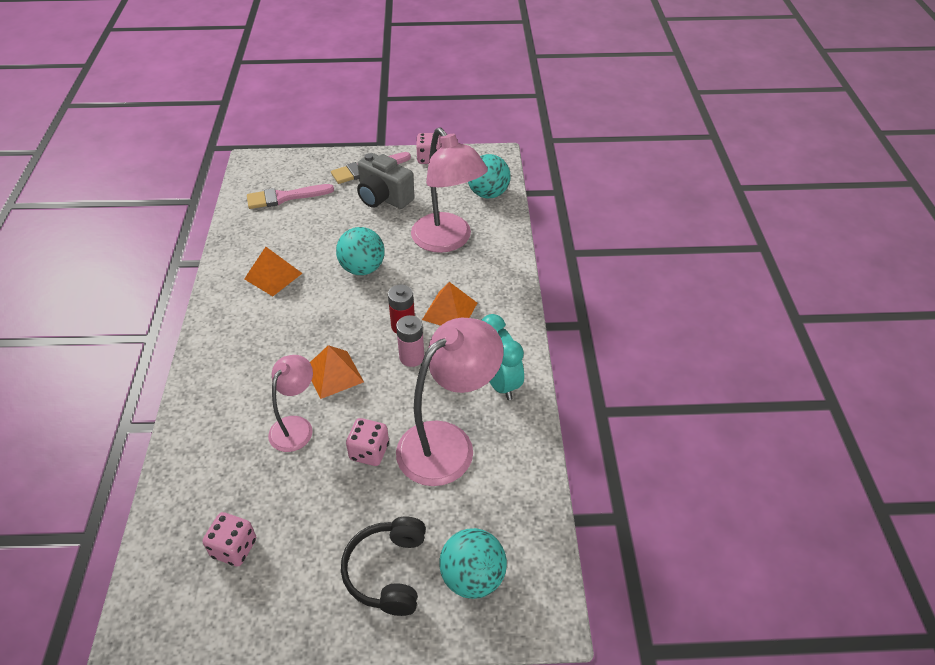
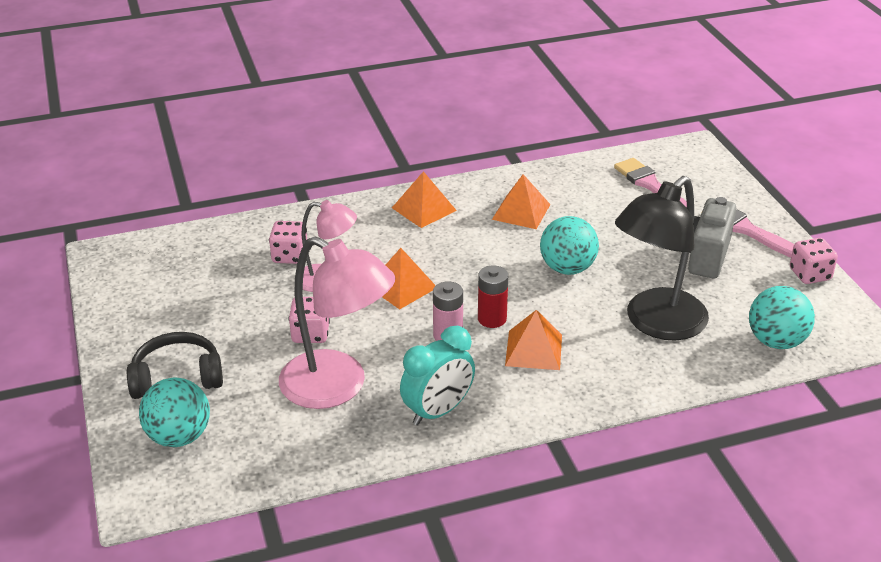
camera: 75 degrees right, 10 degrees down
pink dice [203,512,256,567] -> pink dice moved to [269,221,307,264]
pink lamp [411,128,488,253] -> black lamp [615,176,709,341]
none -> orange pyramid [392,171,457,228]

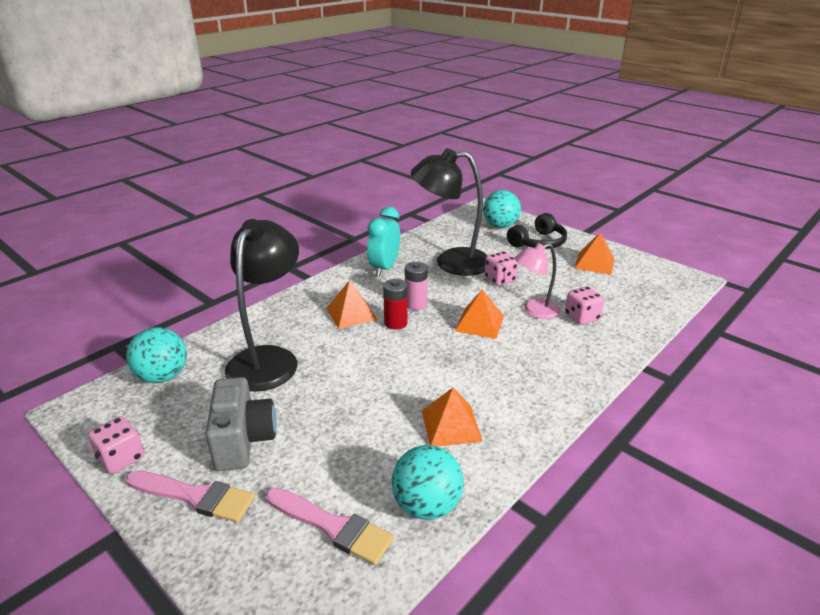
camera: 150 degrees right, 5 degrees down
pink lamp [279,236,395,409] -> black lamp [410,148,488,276]
orange pyramid [392,171,457,228] -> orange pyramid moved to [575,232,614,275]
turquoise ball [540,216,599,275] -> turquoise ball moved to [392,445,464,520]

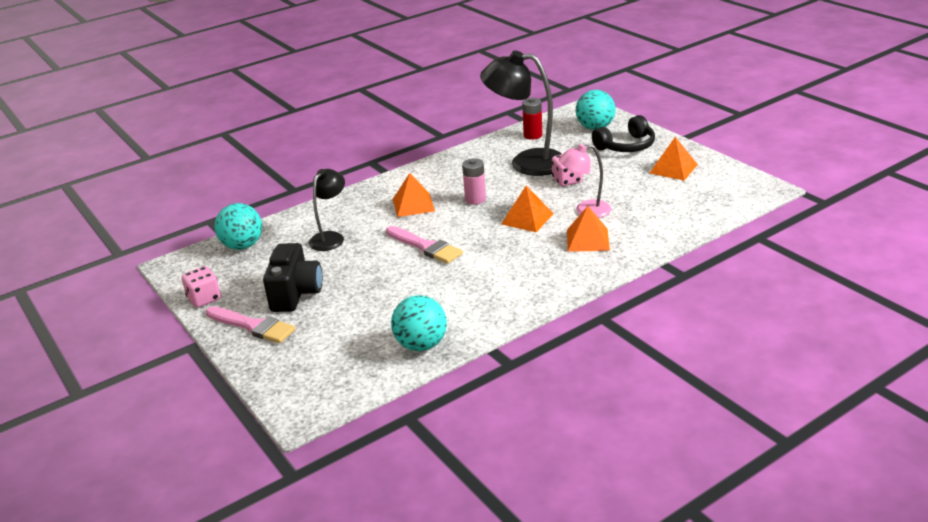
camera: 15 degrees right, 0 degrees up
grey camera [205,377,277,471] -> black camera [263,243,322,312]
black lamp [225,219,299,392] -> black lamp [308,169,345,251], size x0.58
pink brush [266,487,394,565] -> pink brush moved to [386,226,463,264]
turquoise clock [367,207,401,277] -> none
red battery [383,279,407,330] -> red battery moved to [522,98,542,140]
orange pyramid [422,387,483,447] -> orange pyramid moved to [567,206,610,252]
pink dice [565,286,605,325] -> none

